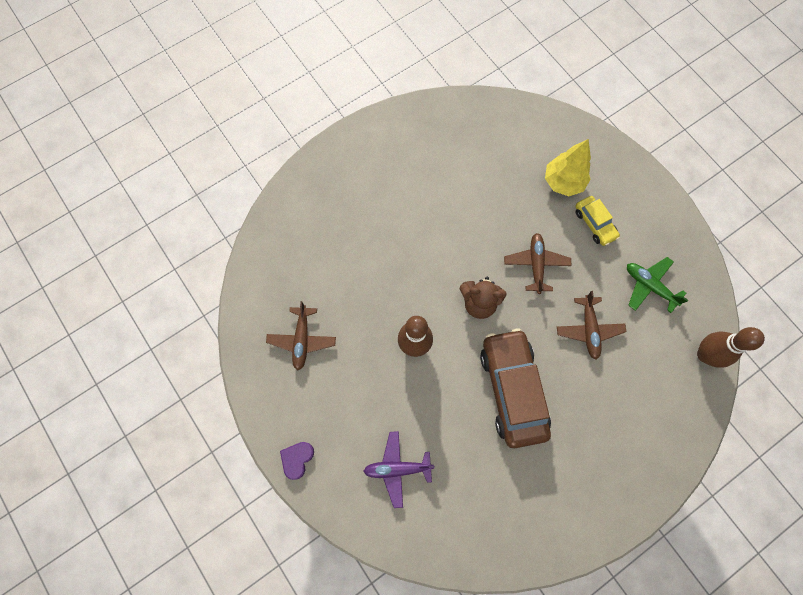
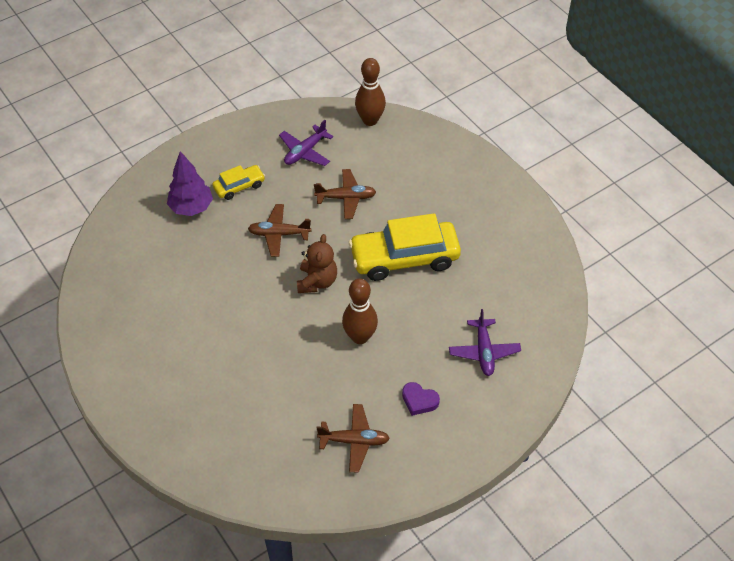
camera: 90 degrees left, 20 degrees down
purple heart [280,442,314,480] -> purple heart moved to [402,382,440,416]
brown car [480,329,551,448] -> yellow car [349,213,461,281]
yellow tree [545,139,591,196] -> purple tree [167,151,213,216]
green plane [627,257,688,313] -> purple plane [279,120,333,166]

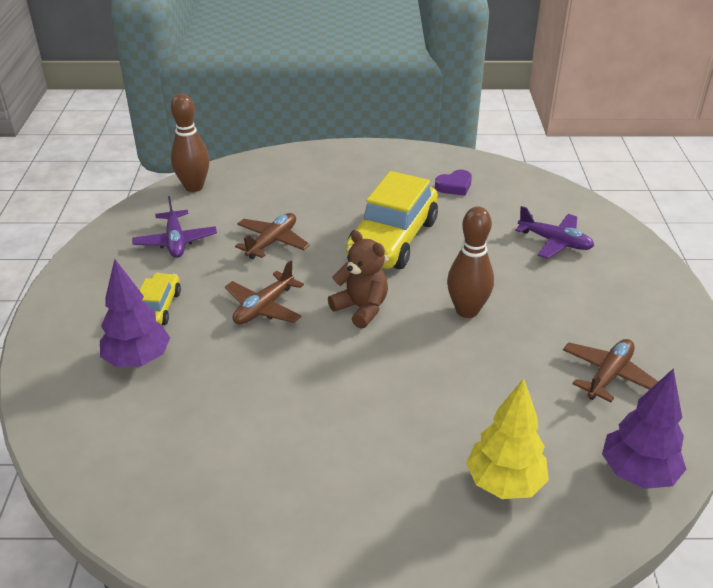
camera: 55 degrees left, 15 degrees down
purple heart [402,382,440,416] -> purple heart moved to [435,170,472,196]
none -> yellow tree [466,378,549,499]
none -> purple tree [602,368,686,489]

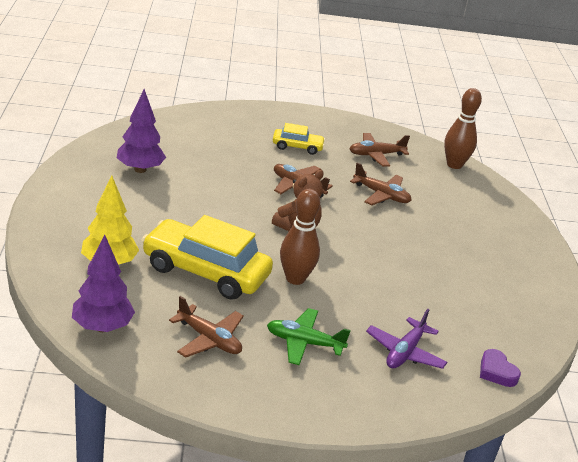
camera: 85 degrees right, 5 degrees down
purple tree [100,259,170,367] -> purple tree moved to [117,89,166,173]
purple plane [132,196,217,258] -> brown plane [350,133,410,167]
yellow car [346,171,438,269] -> yellow car moved to [142,215,273,300]
purple heart [435,170,472,196] -> purple heart moved to [480,349,521,387]
none -> green plane [267,308,351,365]

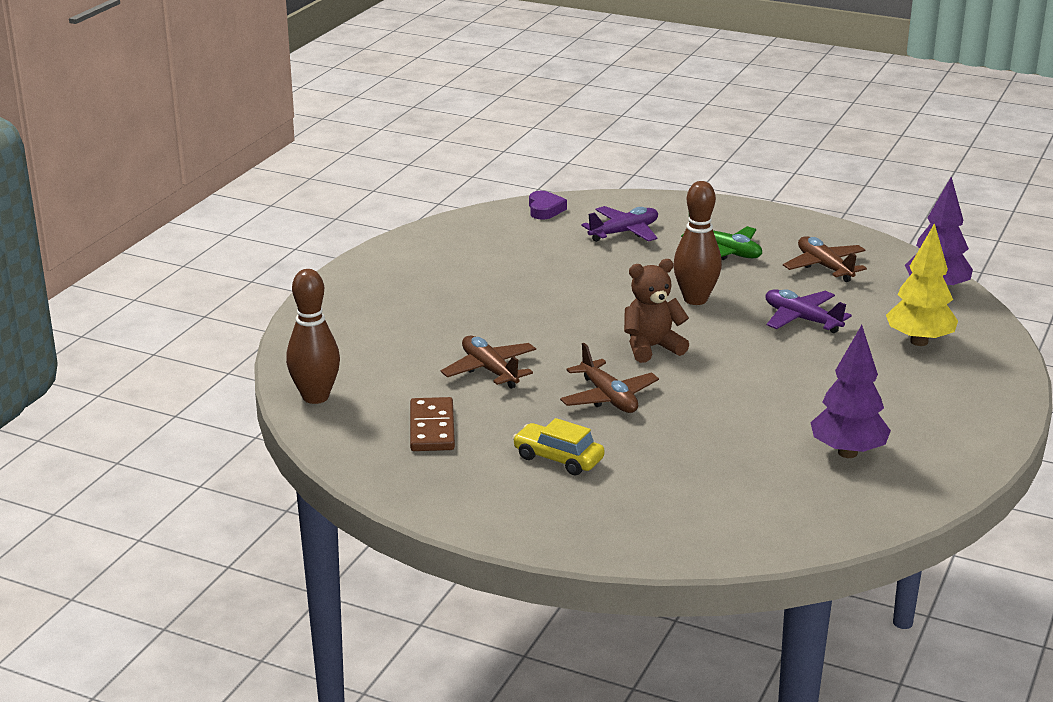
camera: 150 degrees left, 5 degrees down
yellow car [142,215,273,300] -> purple plane [766,289,852,333]
brown plane [350,133,410,167] -> brown domino [410,397,455,451]

